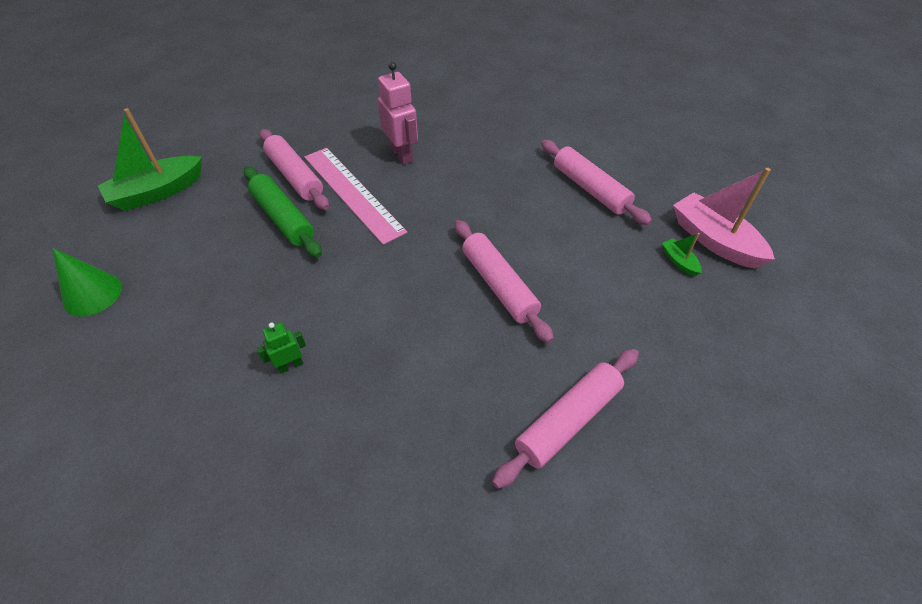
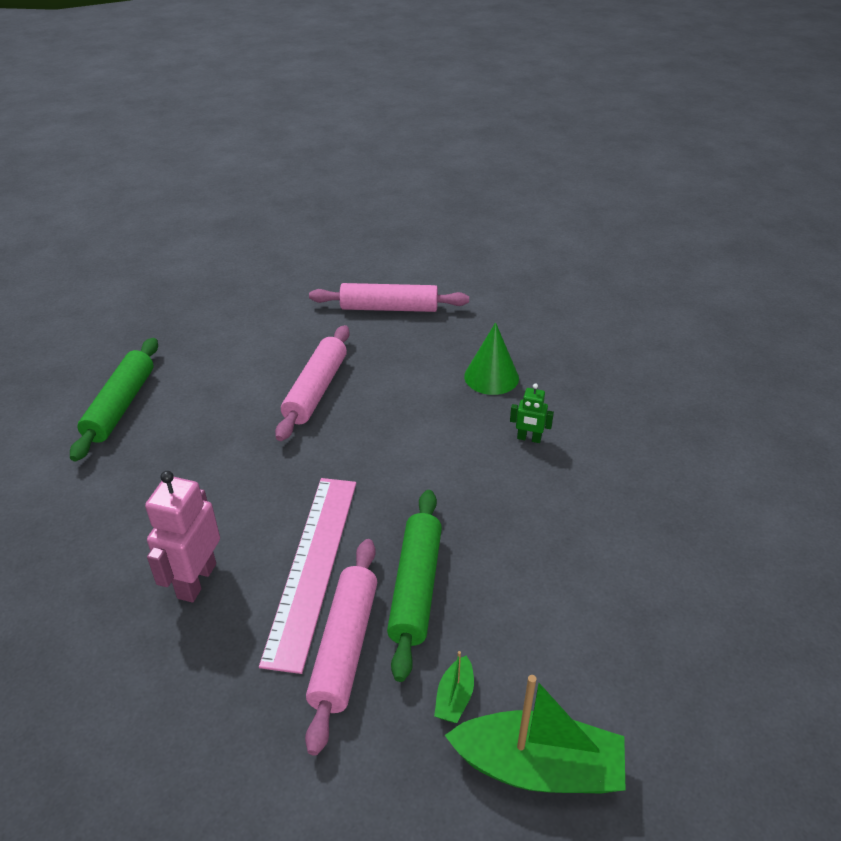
camera: 135 degrees left, 10 degrees down
green cone [53,248,122,316] -> green cone moved to [464,322,519,395]
pink rolling pin [541,140,652,225] -> green rolling pin [70,338,158,461]
green boat [662,233,702,276] -> green boat moved to [434,651,474,723]
pink boat [673,168,775,269] -> none

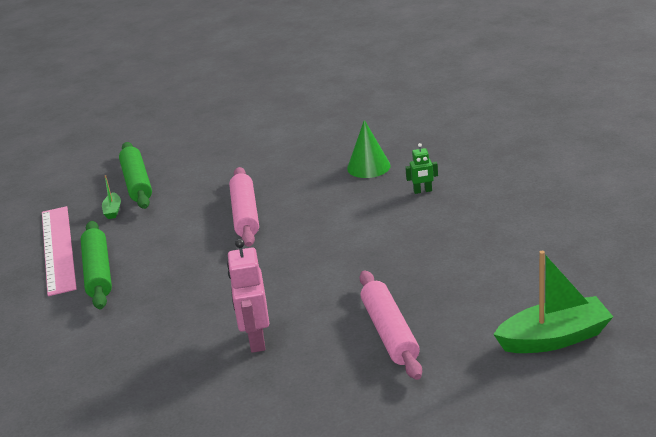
camera: 20 degrees left, 10 degrees down
pink ruler [259,478,356,674] -> pink ruler moved to [42,206,77,296]
pink rolling pin [309,283,469,312] -> none
green rolling pin [387,490,442,682] -> green rolling pin moved to [119,142,152,209]
green boat [434,651,474,723] -> green boat moved to [102,175,121,219]

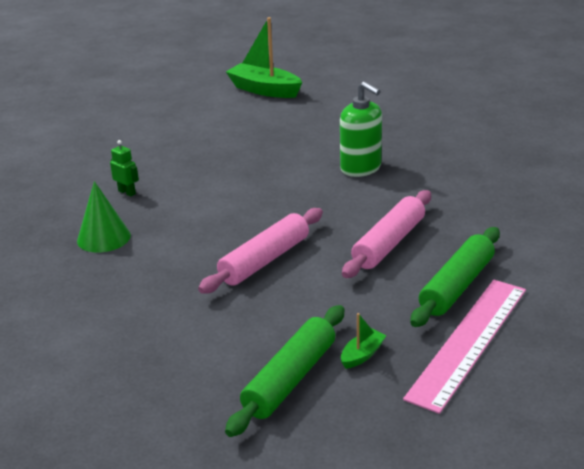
camera: 135 degrees left, 0 degrees up
pink robot [227,239,269,353] -> none
pink rolling pin [359,270,422,380] -> pink rolling pin moved to [342,190,431,278]
none -> green soap dispenser [340,81,382,177]

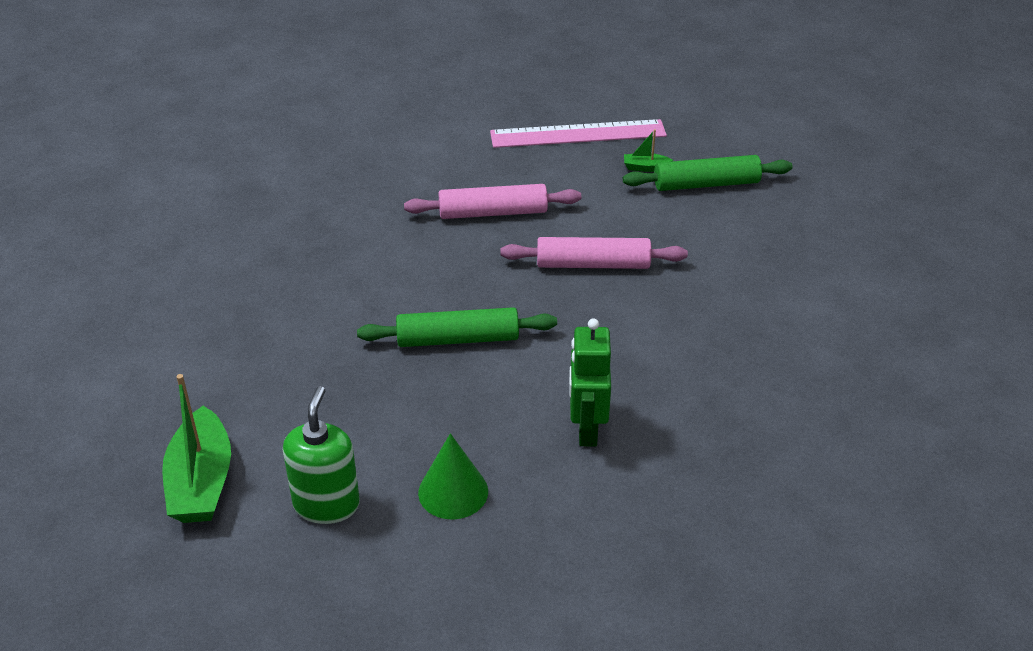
camera: 130 degrees left, 10 degrees up
green cone [77,181,131,253] -> green cone moved to [418,433,488,519]
green robot [110,140,139,197] -> green robot [569,318,611,446], size x1.85
green soap dispenser [340,81,382,177] -> green soap dispenser moved to [283,386,360,524]
green rolling pin [410,227,500,327] -> green rolling pin moved to [357,307,557,347]

